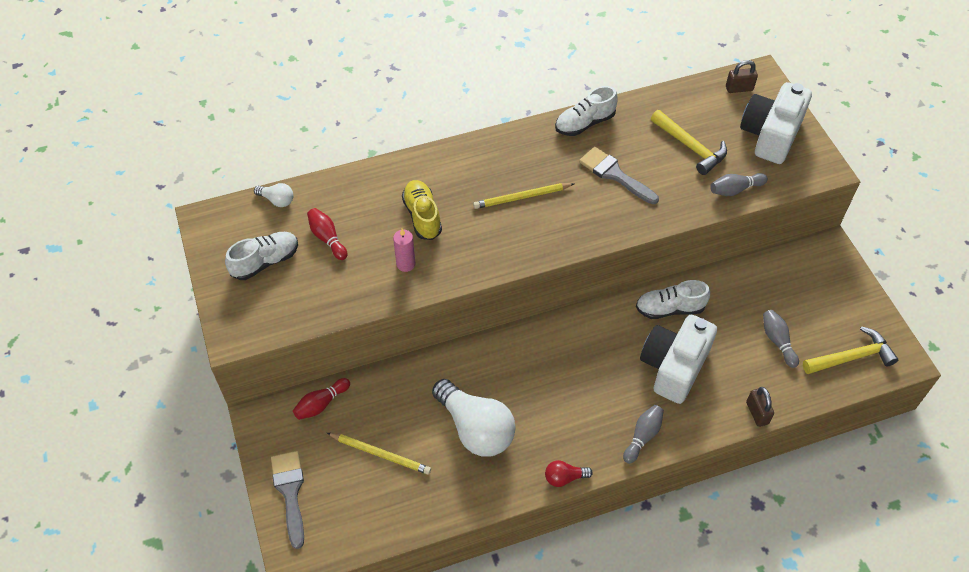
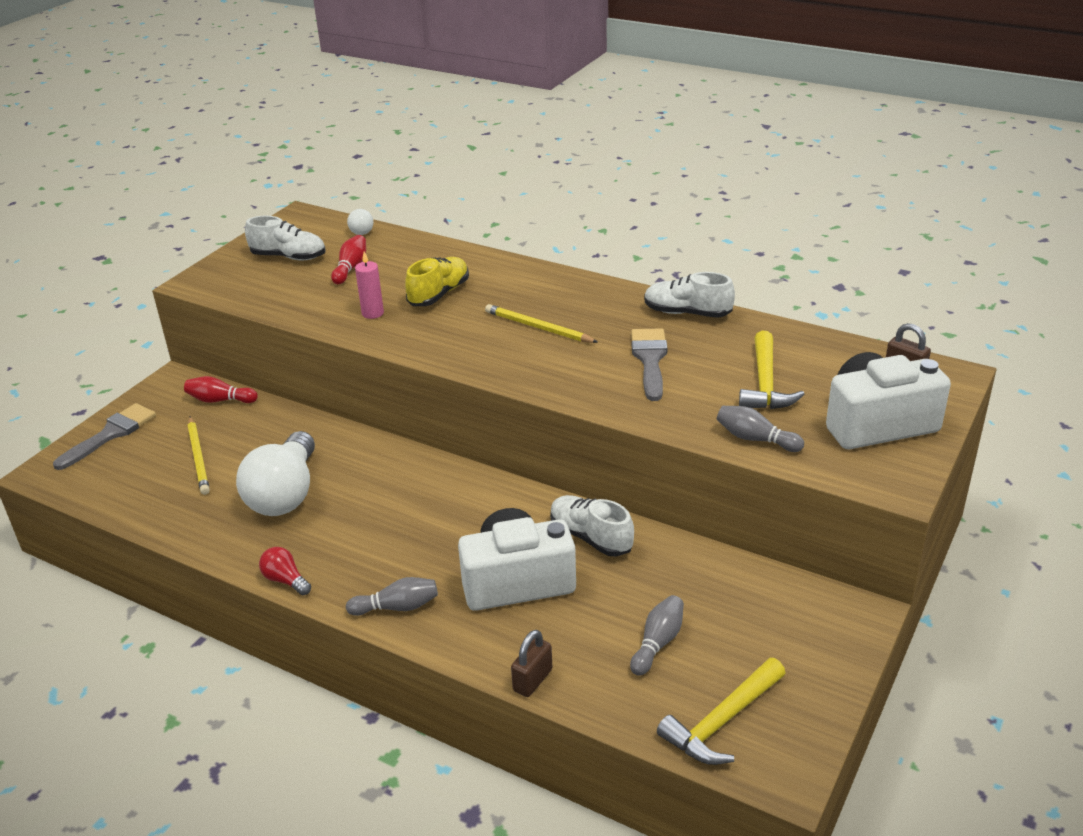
camera: 50 degrees right, 20 degrees down
yellow hammer [803,326,898,374] -> yellow hammer turned 105 degrees clockwise [657,658,786,765]

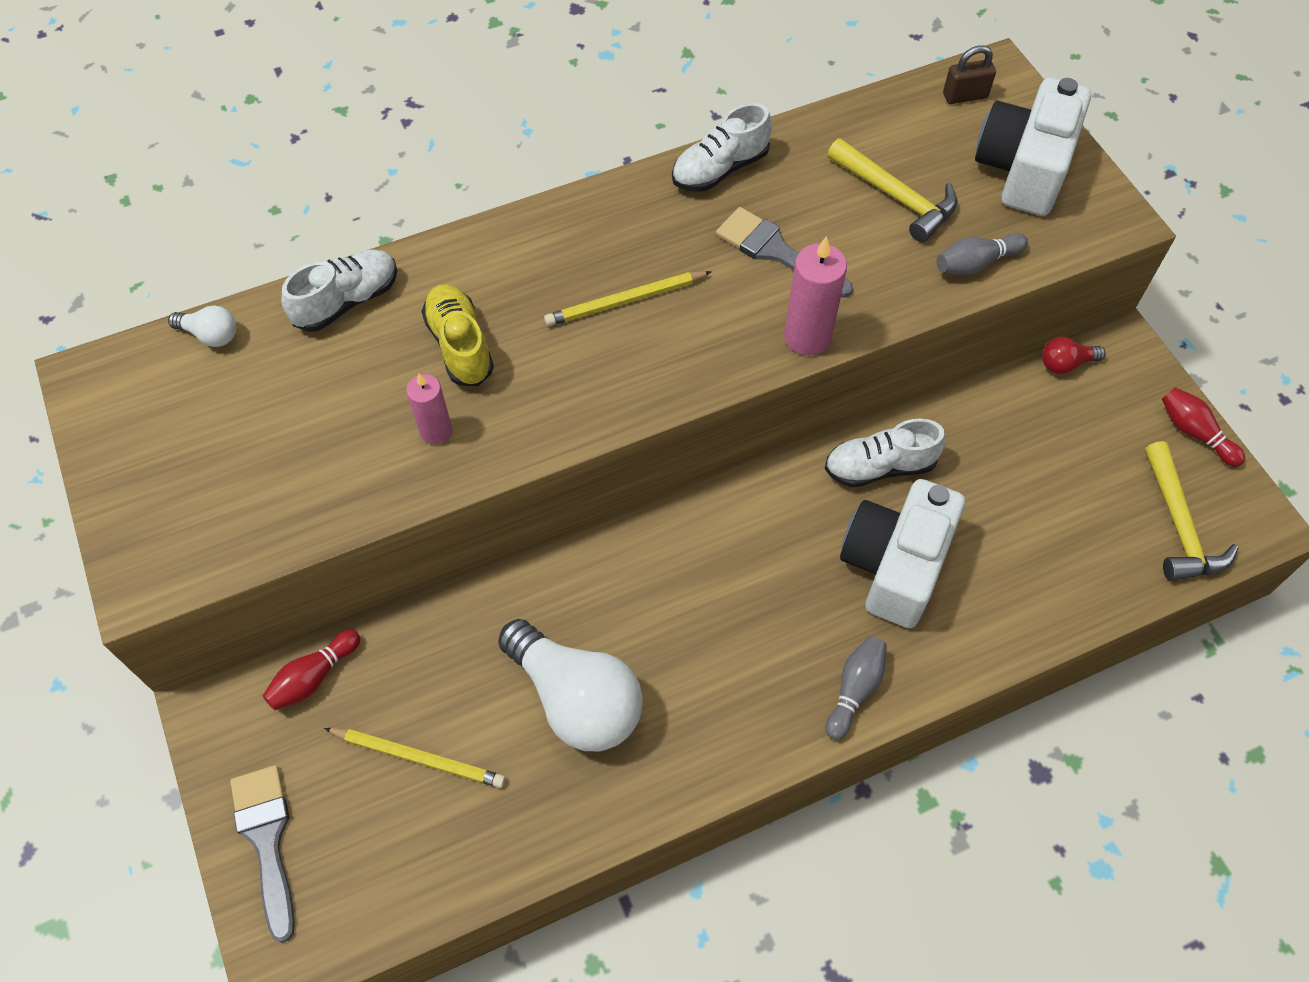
camera: 55 degrees left, 25 degrees up
white shoe [245,216,326,260] -> white shoe moved to [281,250,397,332]
red light bulb [259,547,311,595] -> red light bulb moved to [1042,337,1106,374]
red bowling pin [331,235,366,284] -> red bowling pin moved to [1162,387,1245,467]
brown padlock [511,630,552,697] -> none
grey bowling pin [630,595,684,676] -> none
none -> pink candle [784,236,847,356]

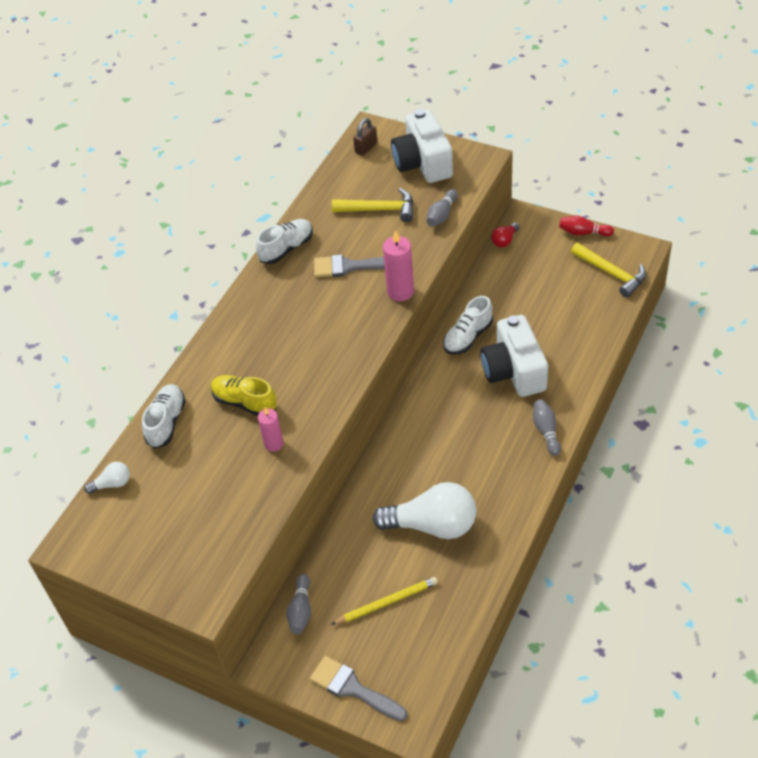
camera: 35 degrees left, 10 degrees down
red bowling pin [263,630,360,710] -> grey bowling pin [286,574,311,634]
yellow pencil [544,271,712,326] -> none
white shoe [672,103,772,192] -> white shoe turned 150 degrees counterclockwise [256,219,313,264]

